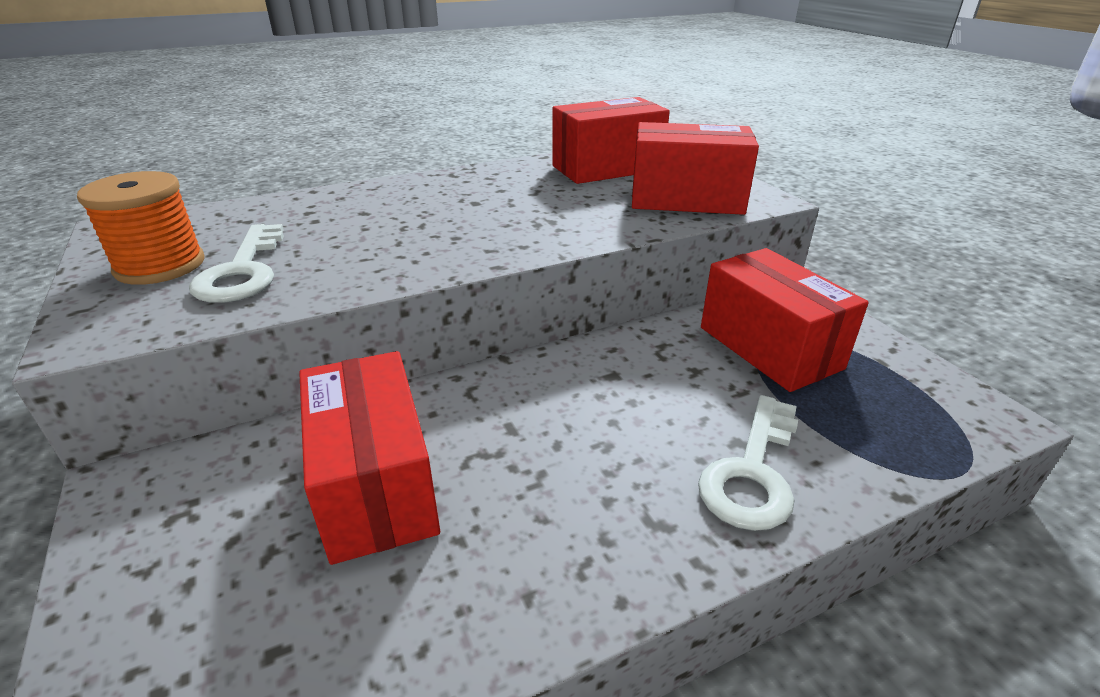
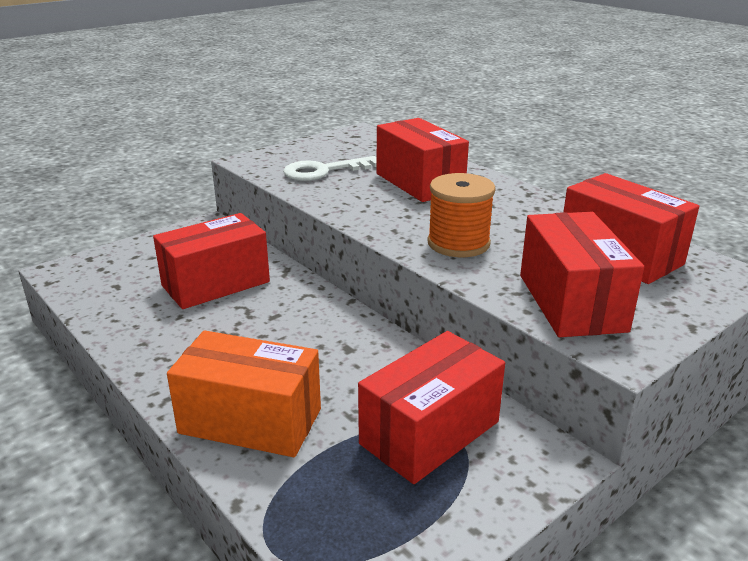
camera: 75 degrees right, 5 degrees down
orange spool [77,171,205,285] -> orange spool moved to [427,173,496,257]
white key [698,395,798,531] -> orange box [167,331,321,457]
none -> red box [377,118,469,202]

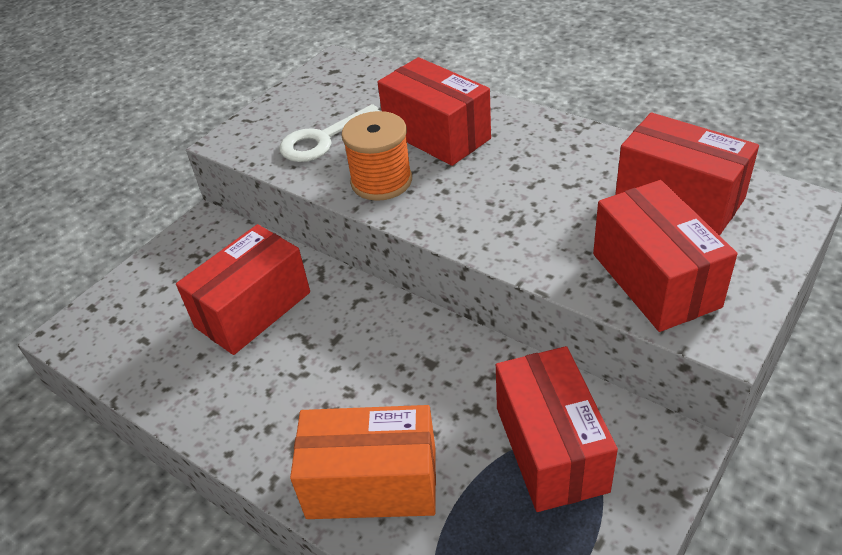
camera: 10 degrees left, 15 degrees up
red box [358,331,505,484] -> red box turned 45 degrees counterclockwise [496,346,618,512]
orange spool [427,173,496,257] -> orange spool moved to [341,111,412,201]

